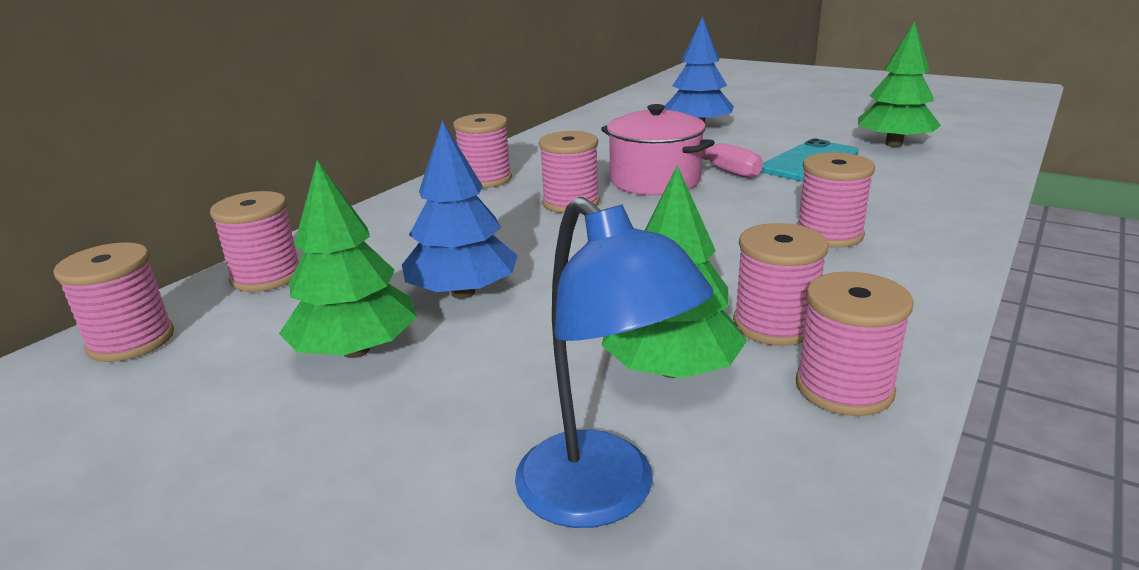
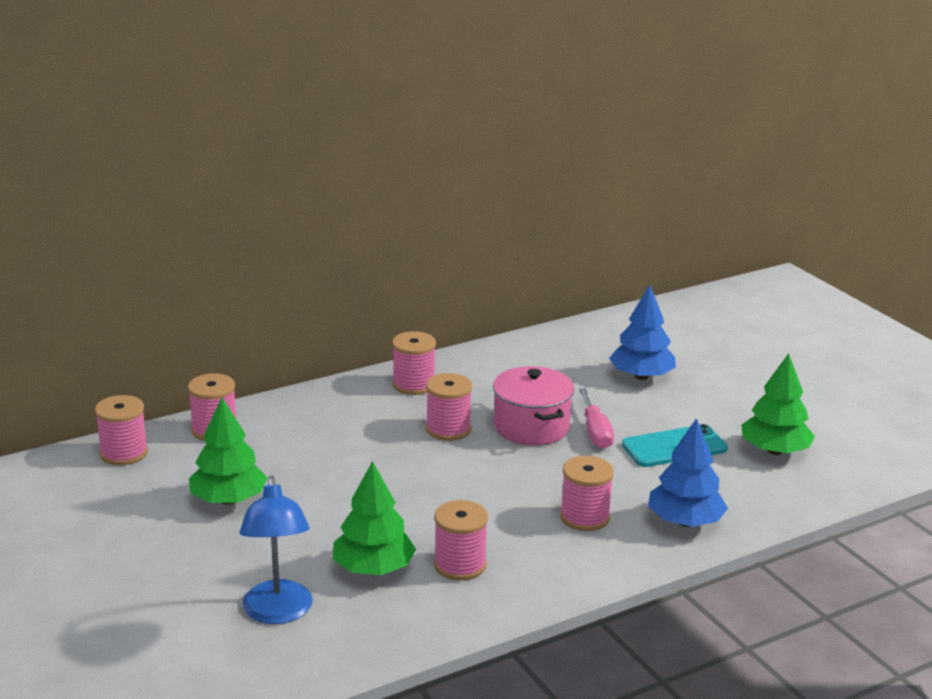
camera: 25 degrees right, 0 degrees up
blue tree [402,121,518,299] -> blue tree moved to [648,418,728,527]
pink spool [796,272,914,416] -> none

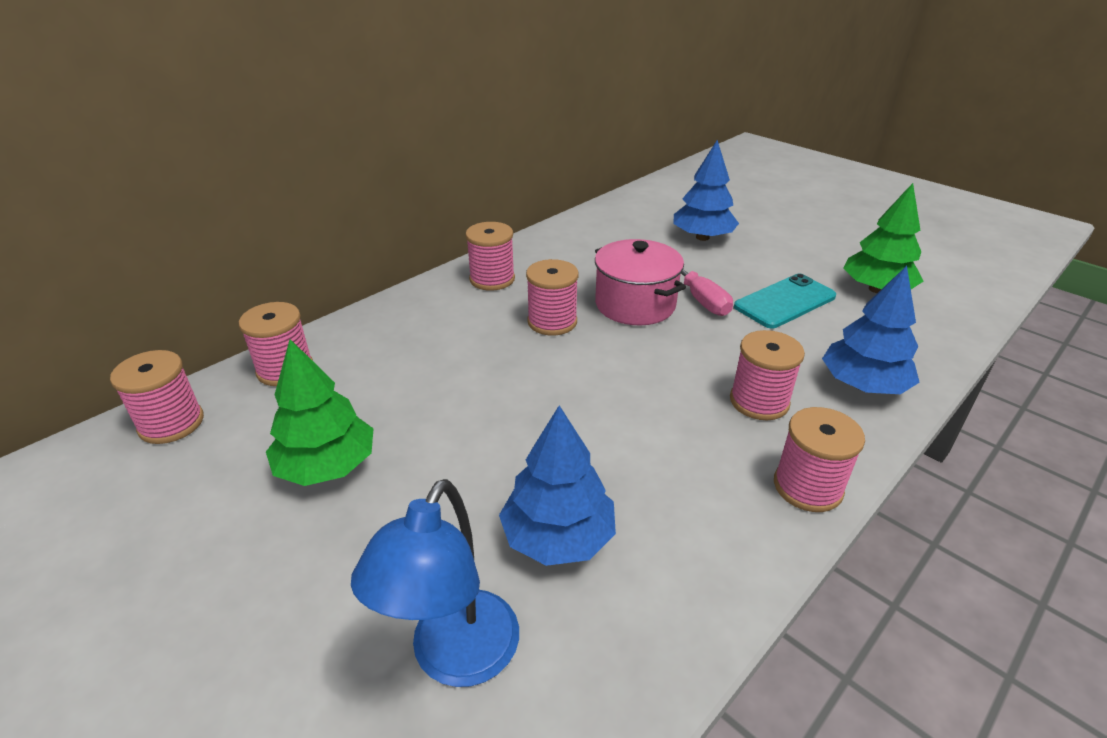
camera: 15 degrees left, 10 degrees up
blue lamp [240,475,313,624] -> blue lamp turned 45 degrees clockwise [351,479,519,687]
green tree [333,461,416,575] -> blue tree [499,405,616,566]
pink spool [434,500,488,580] -> pink spool moved to [774,407,865,512]

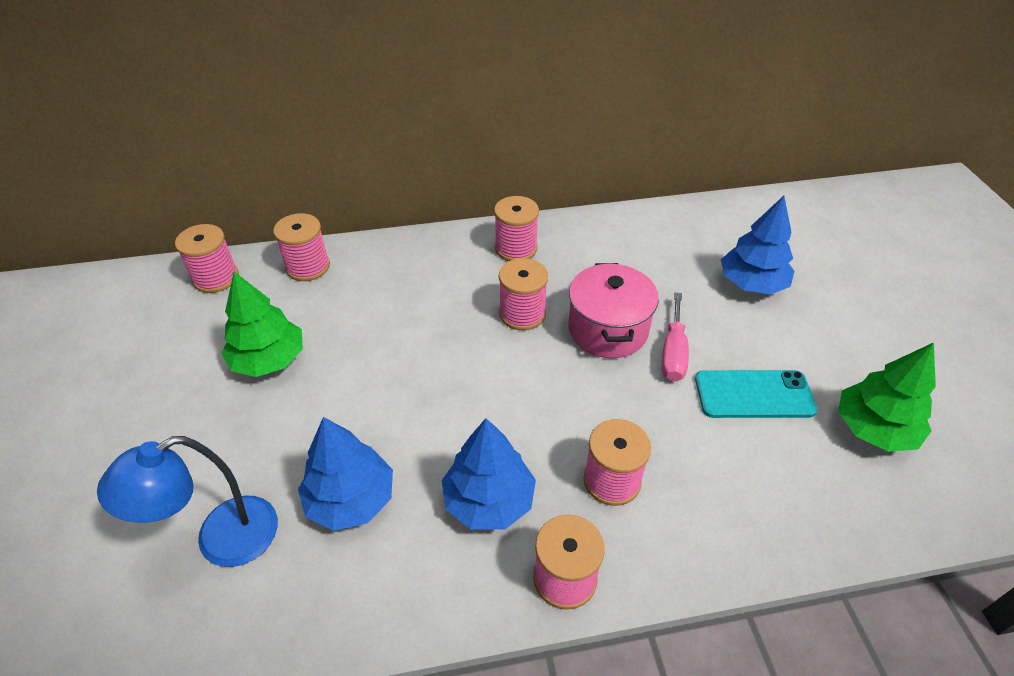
camera: 35 degrees right, 10 degrees up
blue tree [822,266,920,394] -> blue tree moved to [442,418,536,530]

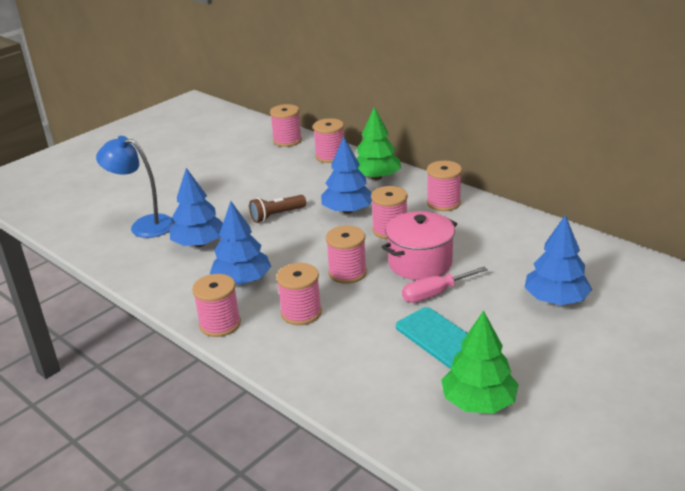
camera: 55 degrees right, 15 degrees down
green tree [221,272,303,377] -> green tree moved to [356,107,401,180]
none -> brown flashlight [249,195,306,223]
none -> blue tree [321,137,372,214]
none -> pink spool [326,226,367,284]

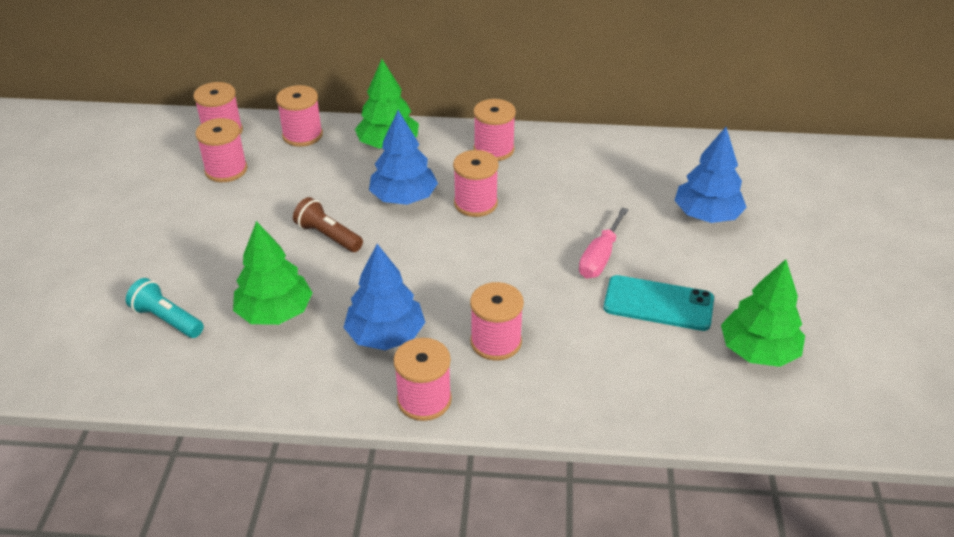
camera: 40 degrees left, 10 degrees up
blue lamp [96,136,175,238] -> turquoise flashlight [126,278,204,338]
blue tree [170,168,223,247] -> green tree [233,221,313,325]
brown flashlight [249,195,306,223] -> brown flashlight turned 105 degrees clockwise [293,197,363,252]
pink spool [326,226,367,284] -> pink spool moved to [195,118,247,182]
pink pot [382,211,457,280] -> none

